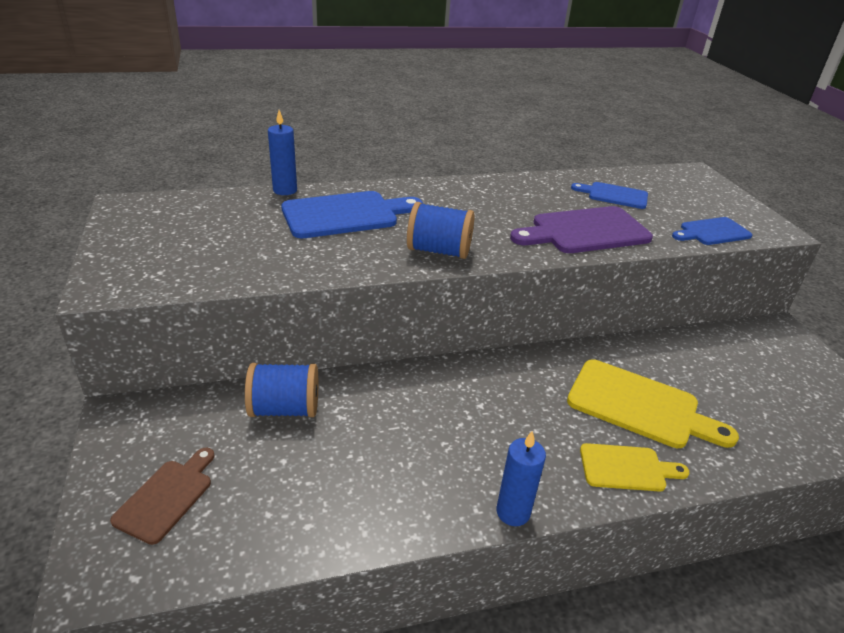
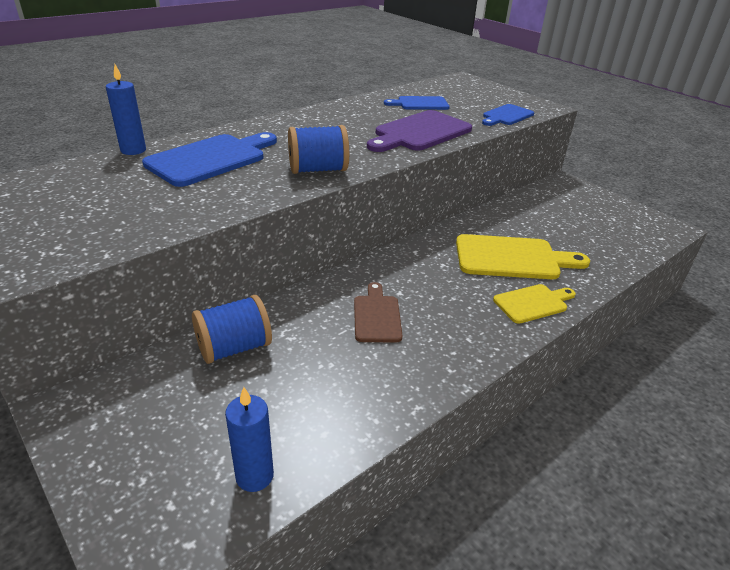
camera: 25 degrees left, 0 degrees up
brown cutting board [110,448,214,545] -> brown cutting board moved to [354,282,403,342]
blue candle [496,431,546,526] -> blue candle moved to [225,387,274,492]

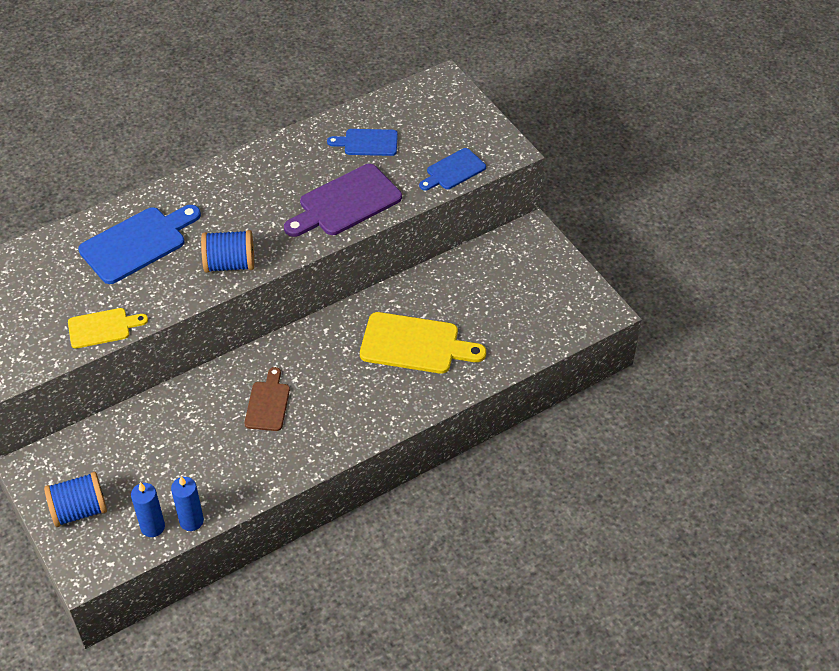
camera: 10 degrees right, 15 degrees up
blue candle [106,64,146,155] -> blue candle moved to [171,476,204,531]
blue spool [192,295,272,364] -> blue spool moved to [44,472,107,527]
yellow cutting board [493,284,576,324] -> yellow cutting board moved to [68,308,148,349]

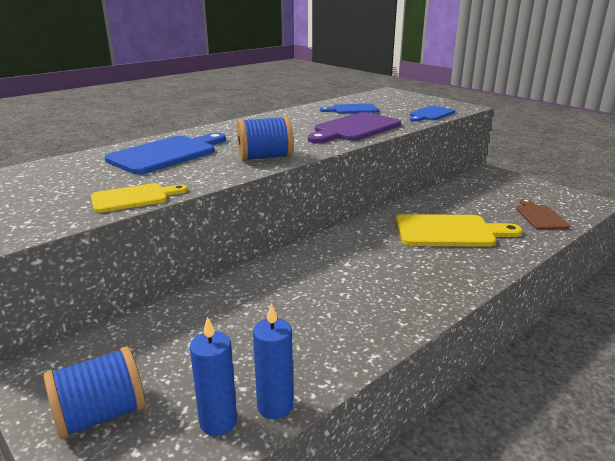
camera: 10 degrees left, 25 degrees down
brown cutting board [244,367,290,431] -> brown cutting board moved to [516,199,570,230]

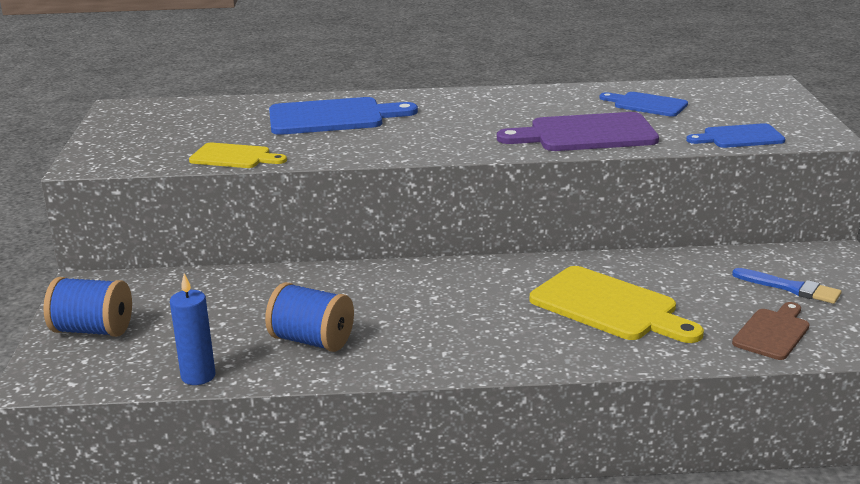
camera: 40 degrees right, 0 degrees up
blue candle [190,316,237,436] -> none
blue spool [237,116,293,161] -> blue spool moved to [265,282,354,352]
none -> blue brush [732,268,841,304]

